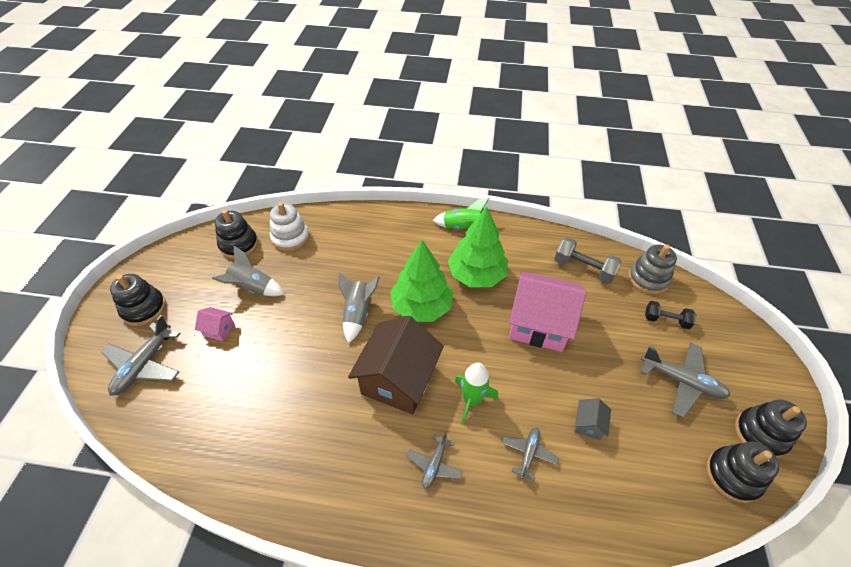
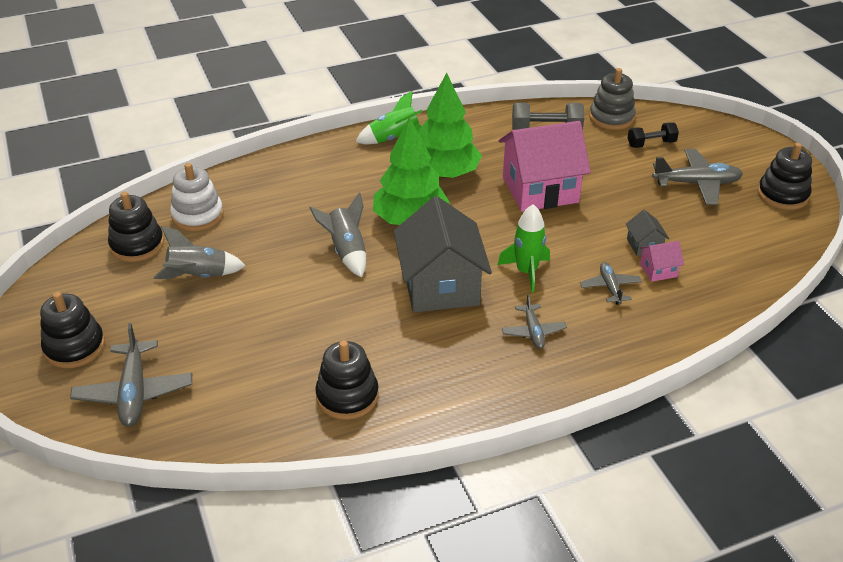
camera: 30 degrees left, 10 degrees down
pink house [195,307,234,341] -> pink house moved to [640,241,684,282]
brown house [348,316,444,414] -> grey house [394,196,492,312]
black stacking toy [706,441,779,503] -> black stacking toy moved to [315,340,379,420]

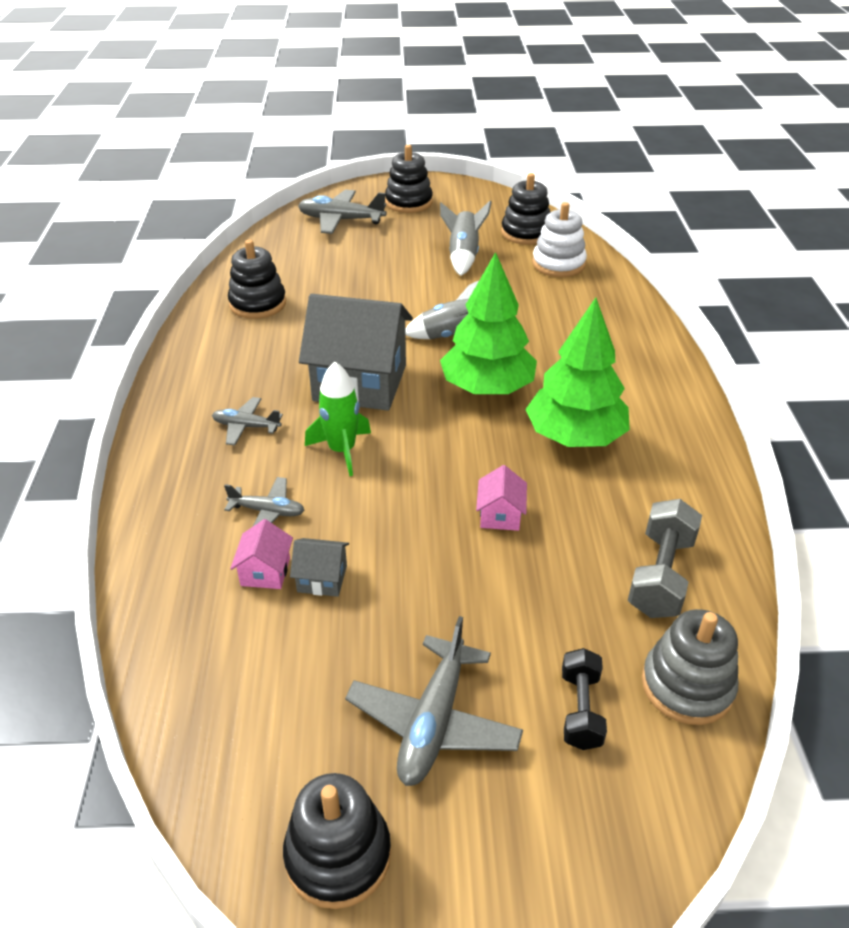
camera: 110 degrees right, 0 degrees up
green rocket [356,91,422,144] -> none
pink house [499,121,591,212] -> pink house [476,465,527,531], size x0.42

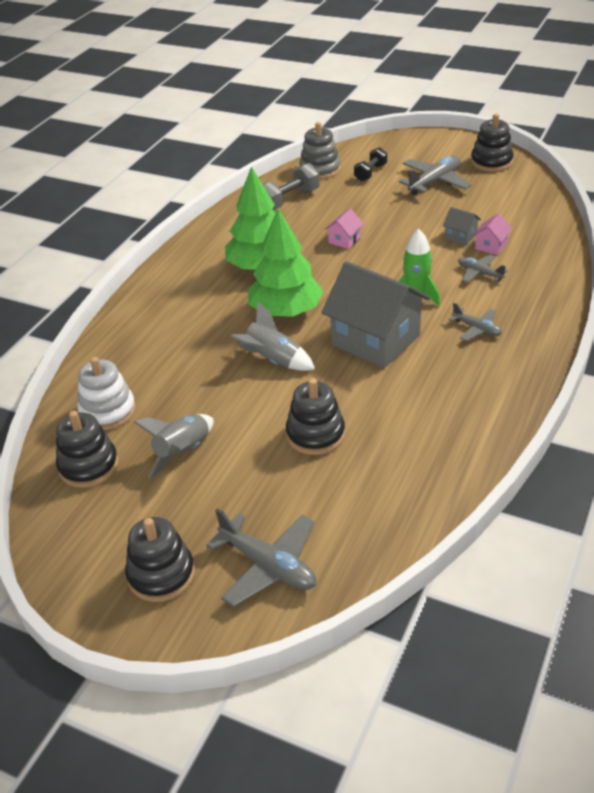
camera: 150 degrees left, 0 degrees up
black stacking toy [228,240,286,319] -> black stacking toy moved to [286,378,345,455]

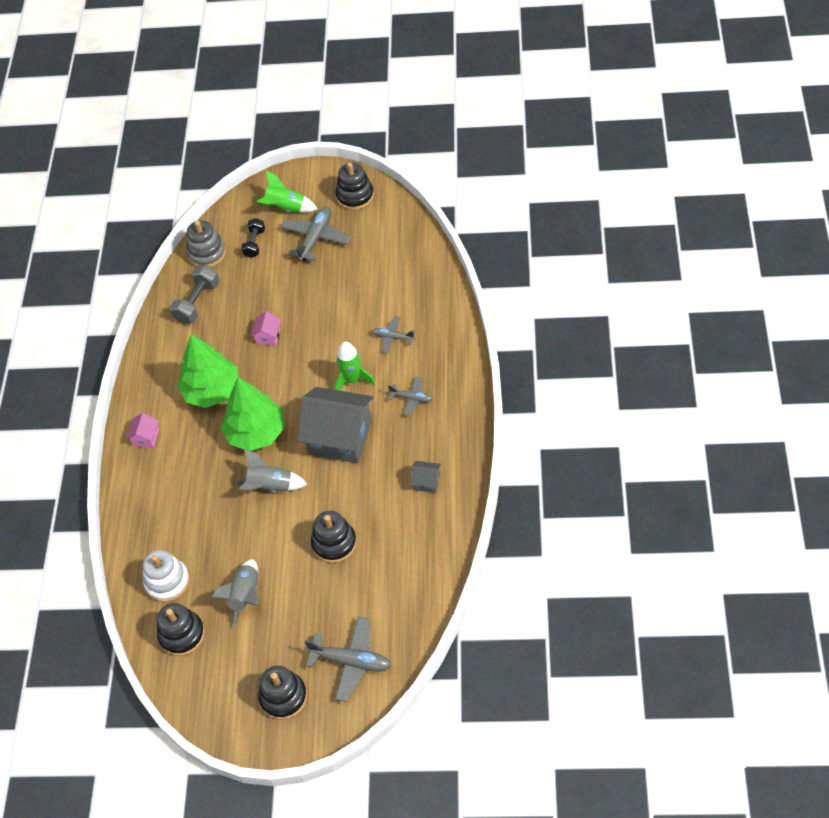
camera: 20 degrees left, 15 degrees up
grey house [443,207,481,245] -> grey house moved to [410,461,441,493]
pink house [473,214,512,255] -> pink house moved to [126,413,159,448]
none -> green rocket [257,171,317,213]

